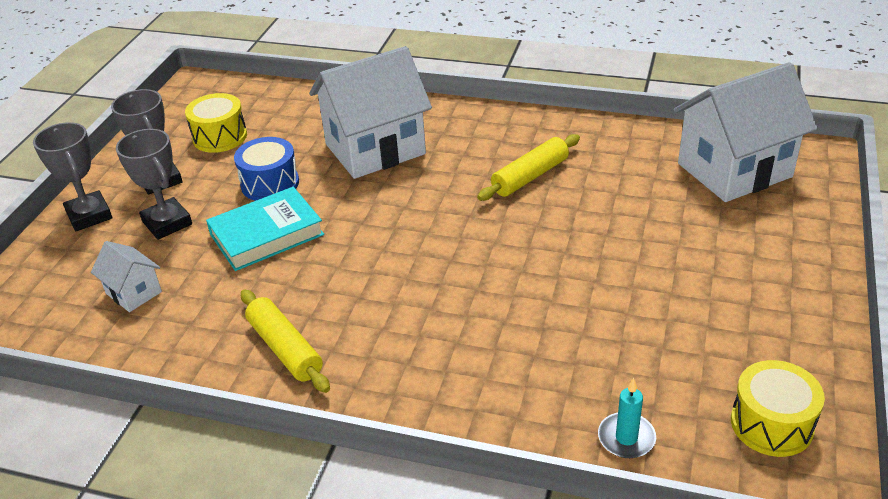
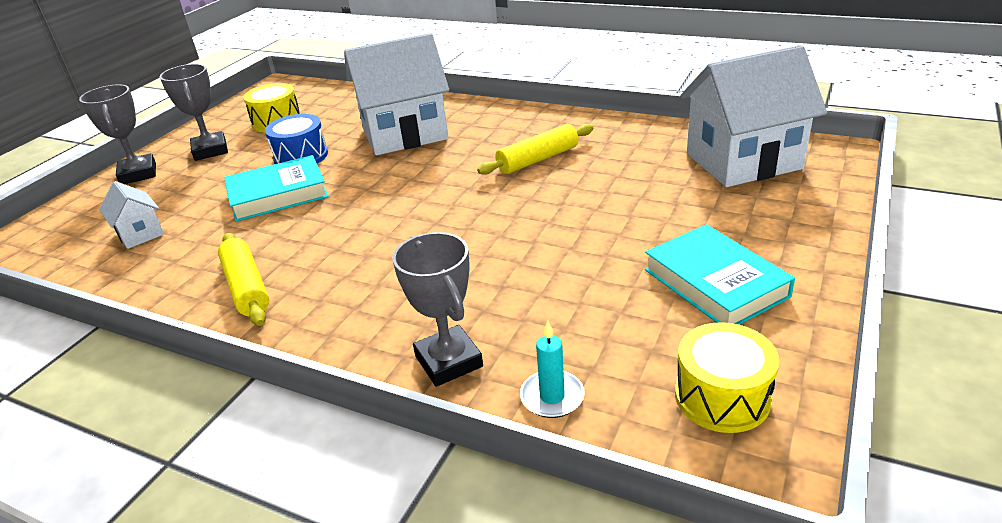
camera: 10 degrees right, 5 degrees down
grey trophy [116,129,192,240] -> grey trophy moved to [393,232,483,387]
none -> turquoise book [645,224,795,325]

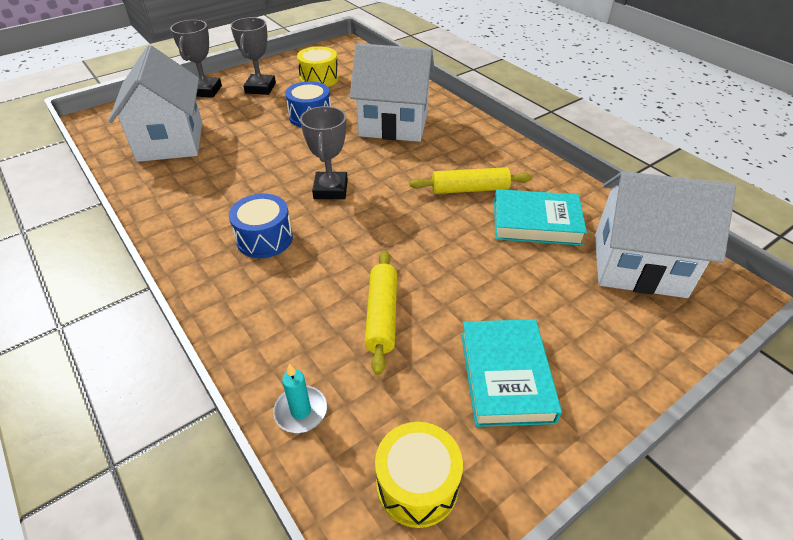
camera: 25 degrees right, 10 degrees up
white house [99,181,164,249] -> white house [108,45,202,162], size x2.17
yellow rolling pin [218,233,269,326] -> yellow rolling pin moved to [365,251,397,375]
turquoise book [224,155,329,222] -> turquoise book moved to [494,189,587,246]
grey trophy [393,232,483,387] -> grey trophy moved to [300,106,348,199]
none -> blue drum [229,194,293,258]

